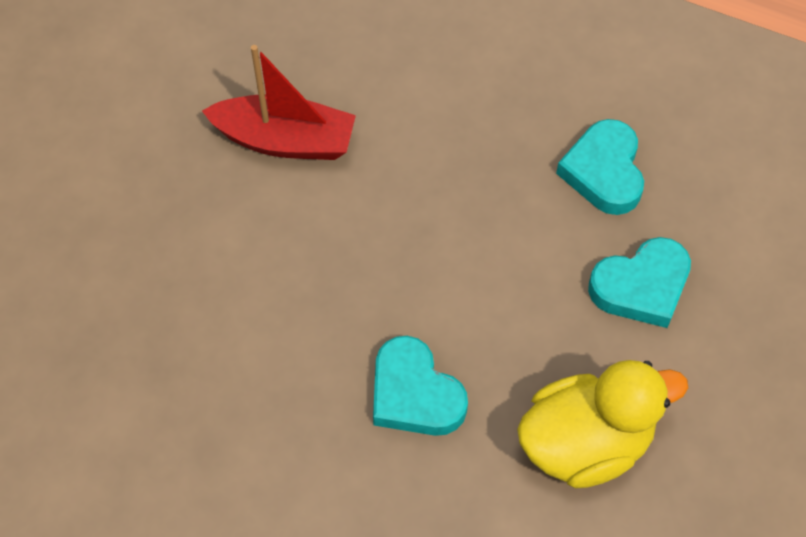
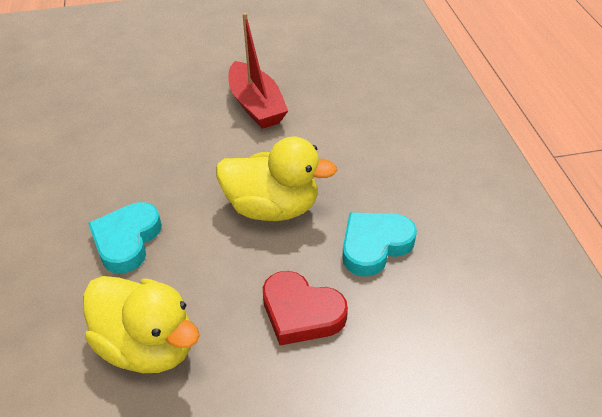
camera: 55 degrees right, 15 degrees down
turquoise heart [588,237,691,328] -> red heart [263,271,348,346]
none -> yellow duck [216,137,337,221]

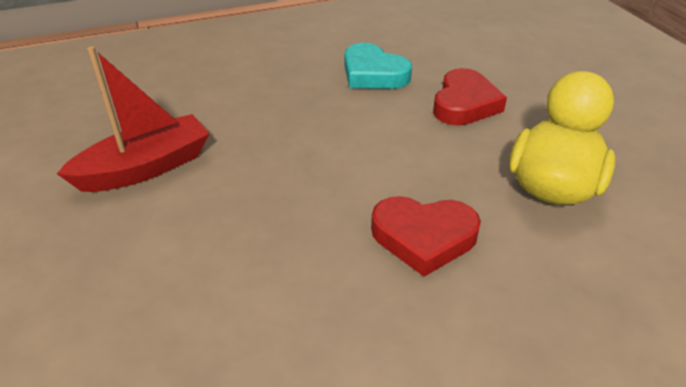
camera: 100 degrees left, 5 degrees down
turquoise heart [88,202,162,273] -> red heart [371,196,481,277]
yellow duck [216,137,337,221] -> none

